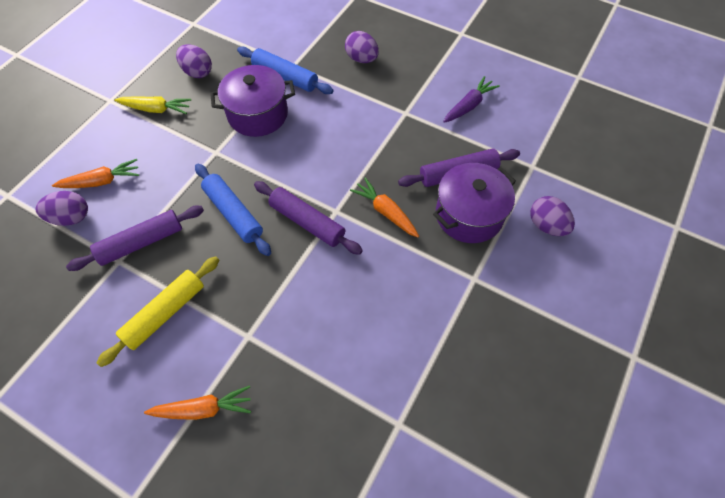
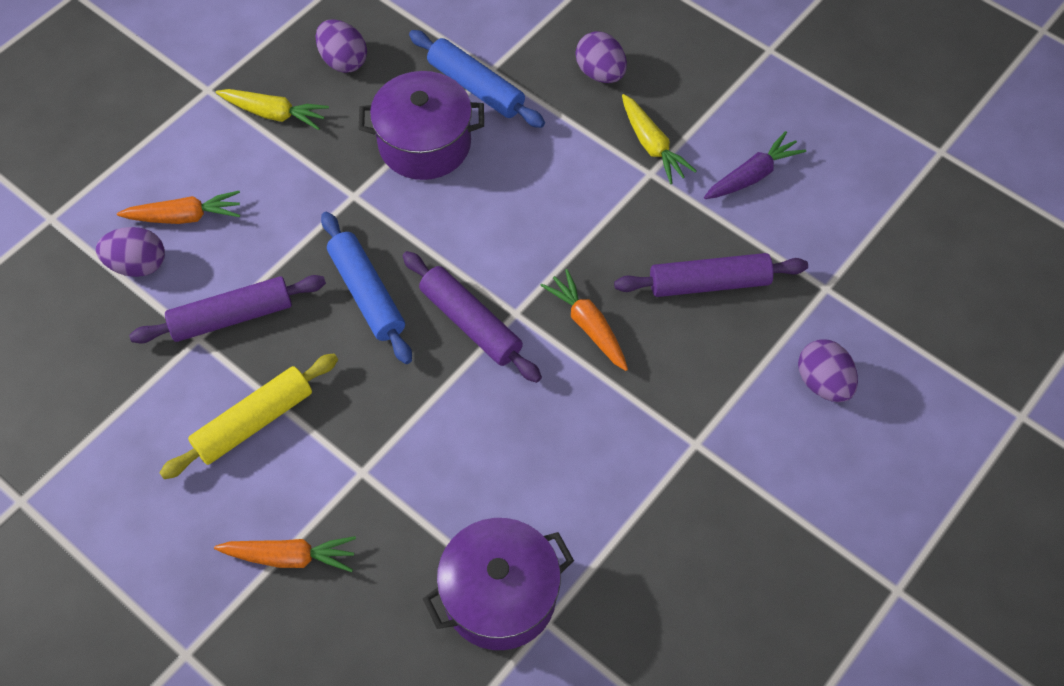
camera: 10 degrees right, 0 degrees up
purple pot [433,163,516,243] -> purple pot moved to [423,518,574,650]
none -> yellow carrot [622,94,697,184]

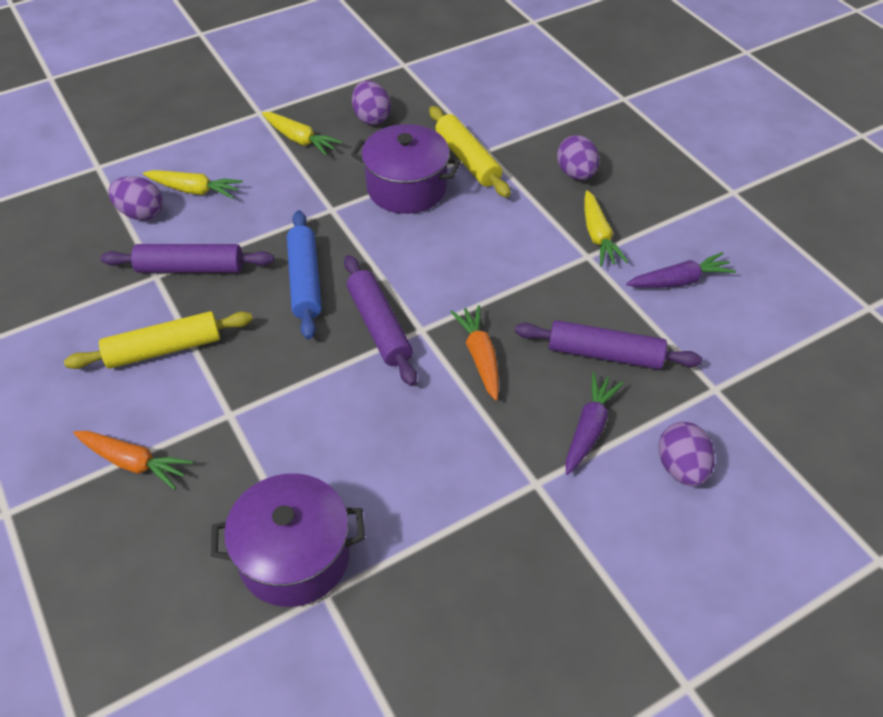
camera: 20 degrees right, 10 degrees down
orange carrot [117,191,240,224] -> yellow carrot [143,170,243,199]
blue rolling pin [409,30,545,128] -> yellow rolling pin [429,106,511,197]
none -> purple carrot [566,372,624,475]

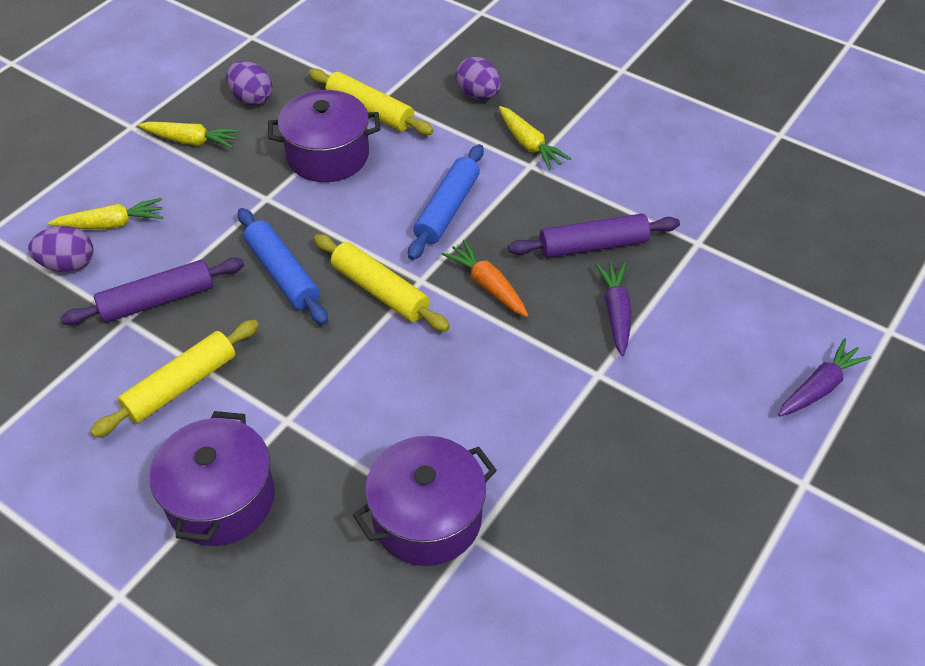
camera: 25 degrees left, 0 degrees up
orange carrot [74,431,193,490] -> purple pot [150,411,275,546]
purple rolling pin [344,255,417,386] -> yellow rolling pin [314,234,450,332]
purple carrot [626,252,736,288] -> purple carrot moved to [778,338,871,416]
purple egg [658,422,715,487] -> none
none -> blue rolling pin [408,144,484,260]

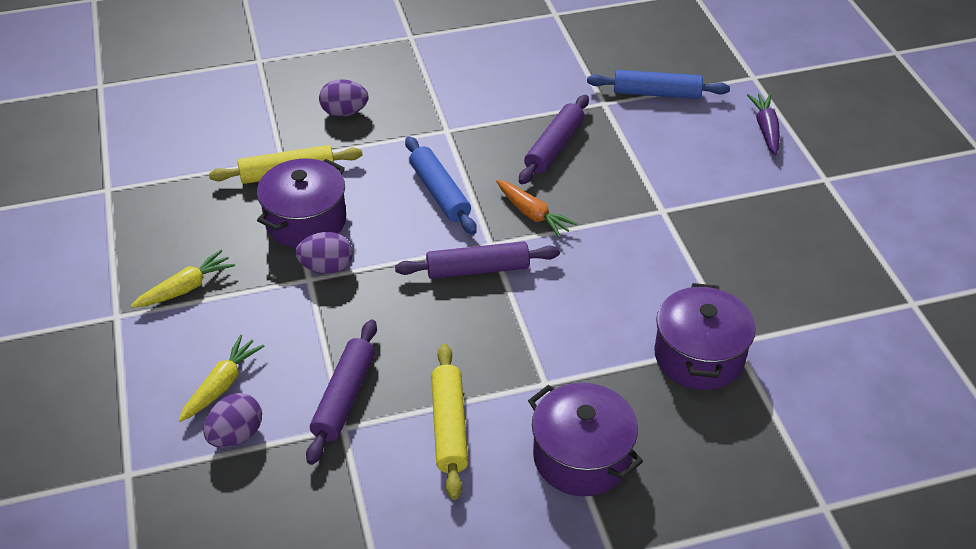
camera: 50 degrees left, 5 degrees down
purple egg [226,61,272,106] -> purple egg moved to [295,232,353,274]
blue rolling pin [238,208,328,325] -> blue rolling pin moved to [587,70,730,99]
yellow rolling pin [314,234,450,332] -> purple rolling pin [395,241,560,279]
orange carrot [441,240,529,317] -> orange carrot turned 135 degrees counterclockwise [496,180,578,238]
yellow carrot [499,106,571,170] -> none
purple carrot [595,262,632,356] -> none

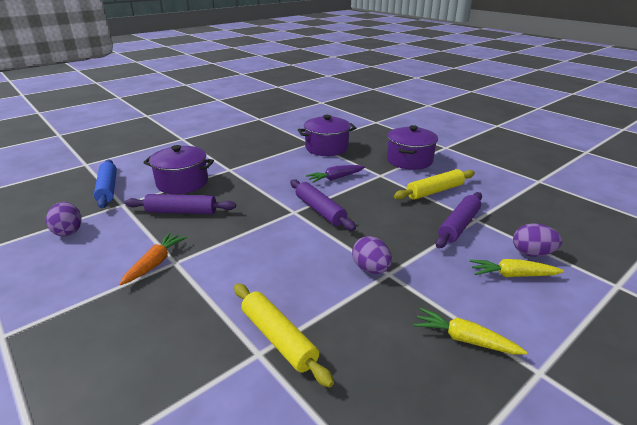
camera: 115 degrees left, 15 degrees down
purple pot [257,158,346,248] -> purple pot moved to [143,145,214,194]
purple rolling pin [306,320,377,465] -> purple rolling pin turned 45 degrees counterclockwise [435,192,482,248]
purple egg [319,79,368,117] -> purple egg moved to [46,202,82,236]
blue rolling pin [405,136,477,235] -> none
orange carrot [496,180,578,238] -> orange carrot moved to [119,233,187,285]
purple carrot [747,94,780,155] -> purple carrot moved to [306,165,365,183]

